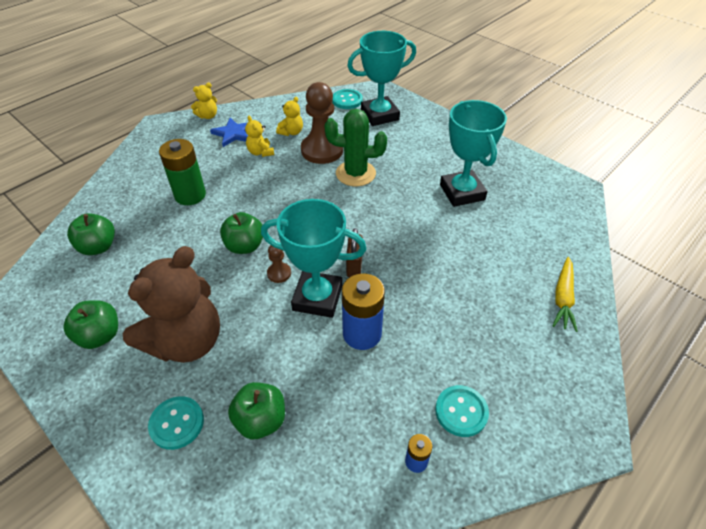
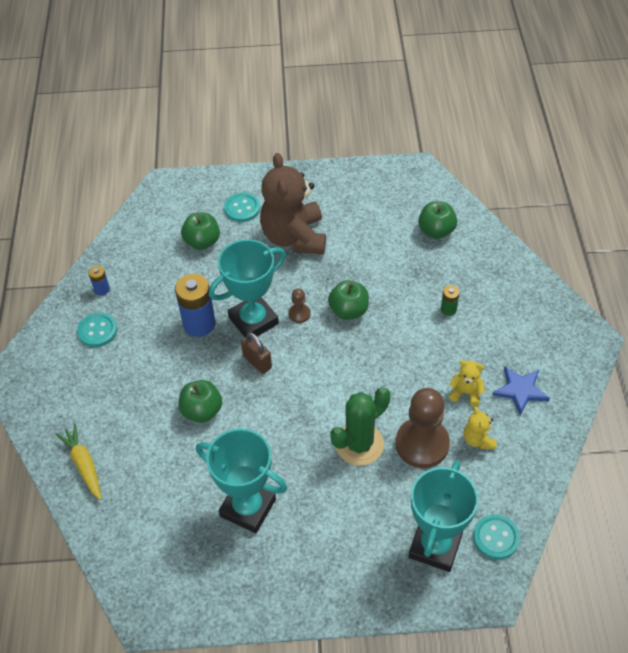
camera: 135 degrees right, 5 degrees up
green apple [63,300,118,349] -> green apple moved to [178,380,222,423]
green battery [159,139,206,205] -> green battery [441,285,459,316], size x0.49
yellow teddy bear [191,82,217,119] -> none

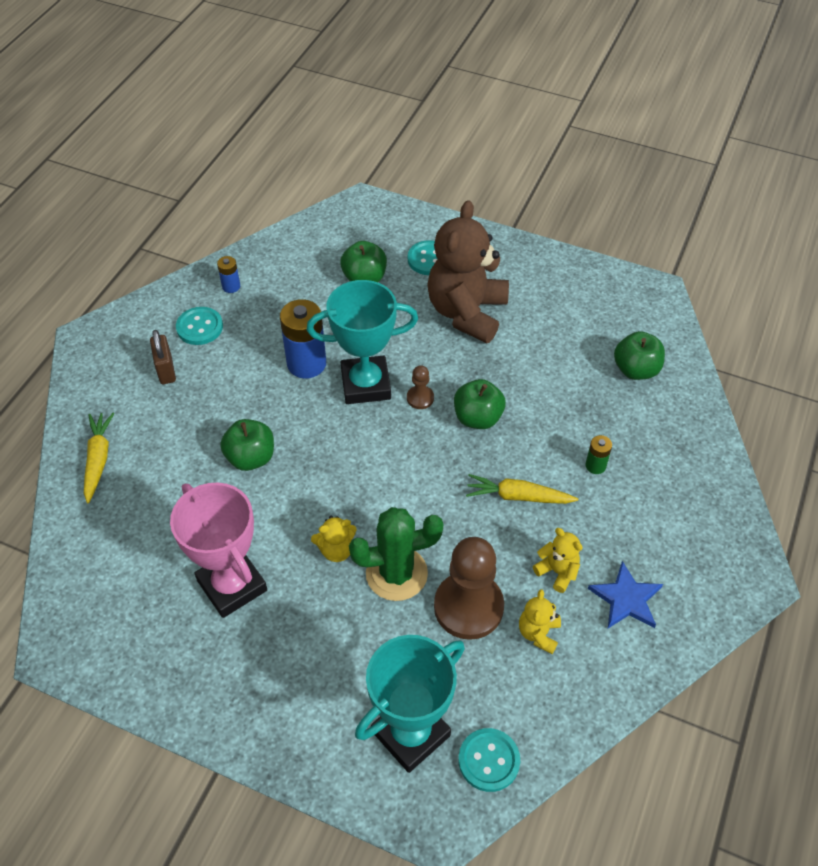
camera: 25 degrees right, 0 degrees up
turquoise trophy [196,428,287,533] -> pink trophy [170,482,267,618]
brown padlock [241,332,272,374] -> brown padlock moved to [150,330,176,384]
none -> yellow teddy bear [311,516,357,562]
none -> yellow carrot [466,474,578,504]

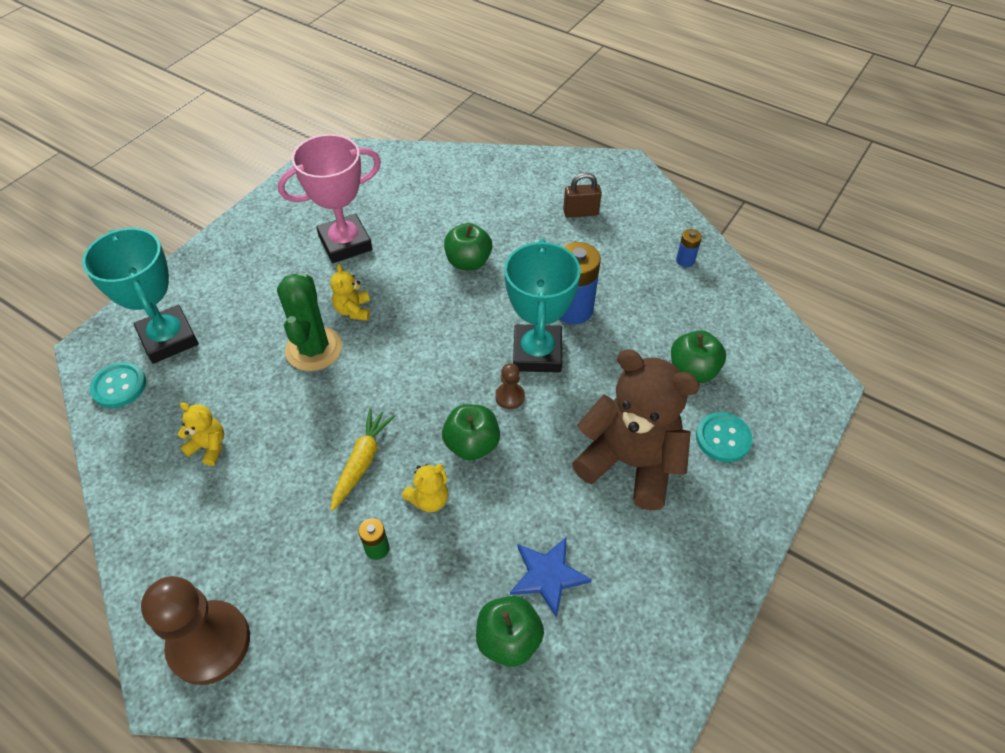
camera: 100 degrees right, 0 degrees up
yellow carrot [84,413,114,504] -> none
turquoise button [176,307,223,345] -> none
brown pawn [434,537,504,640] -> brown pawn moved to [141,576,250,685]
yellow teddy bear [533,528,583,593] -> yellow teddy bear moved to [402,464,448,512]
blue star [588,561,663,628] -> blue star moved to [510,538,592,618]

